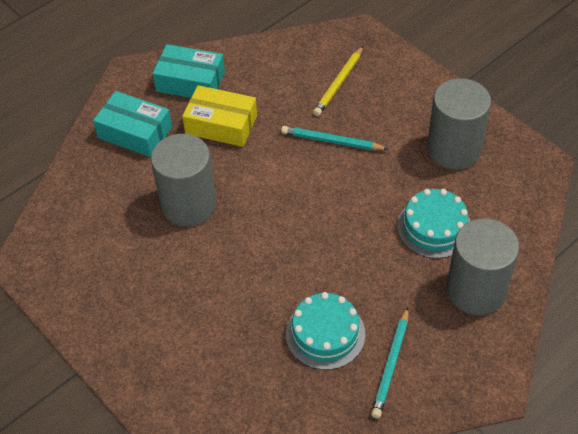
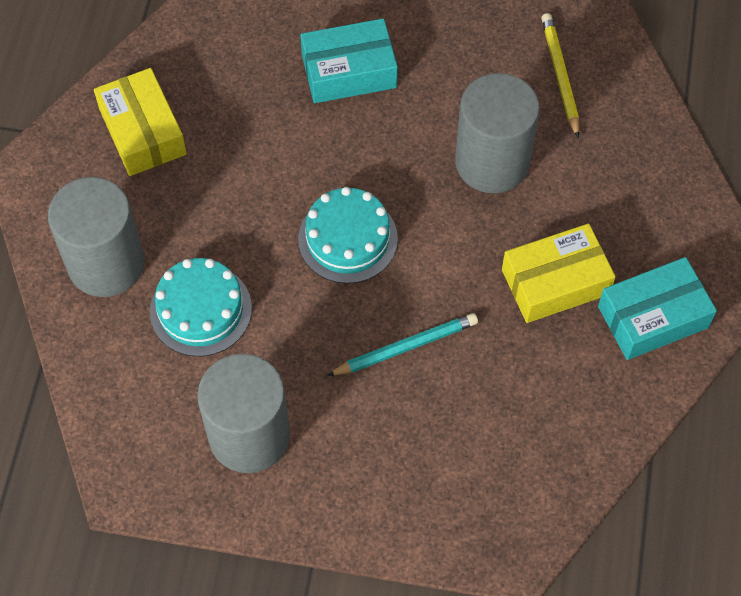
camera: 140 degrees right, 10 degrees up
turquoise box [93,91,172,157] -> turquoise box moved to [300,18,398,103]
turquoise cake [286,292,365,370] -> turquoise cake moved to [298,187,398,284]
yellow pencil [313,46,363,116] -> yellow pencil moved to [541,13,579,138]
turquoise pencil [371,307,409,418] -> yellow box [94,68,187,176]

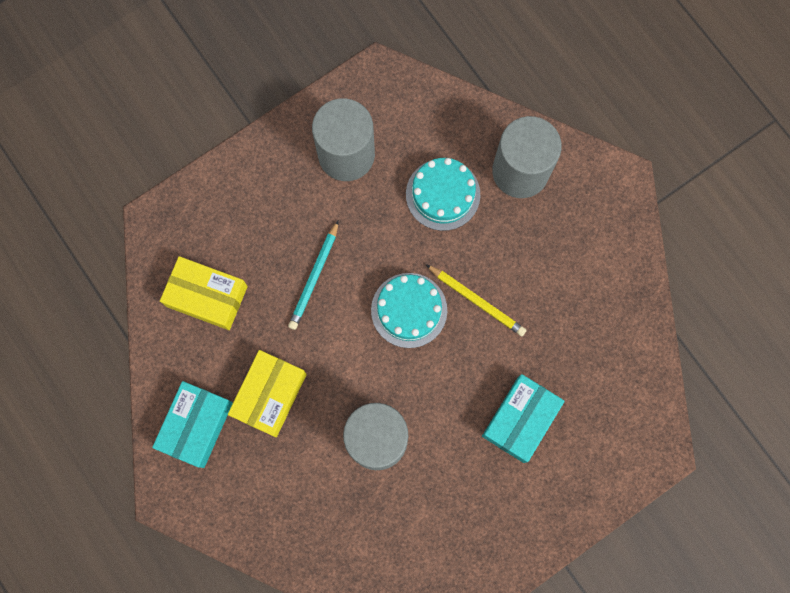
camera: 135 degrees right, 15 degrees up
yellow box [94,68,187,176] -> yellow box moved to [160,256,248,330]
yellow pencil [541,13,579,138] -> yellow pencil moved to [426,265,526,336]

